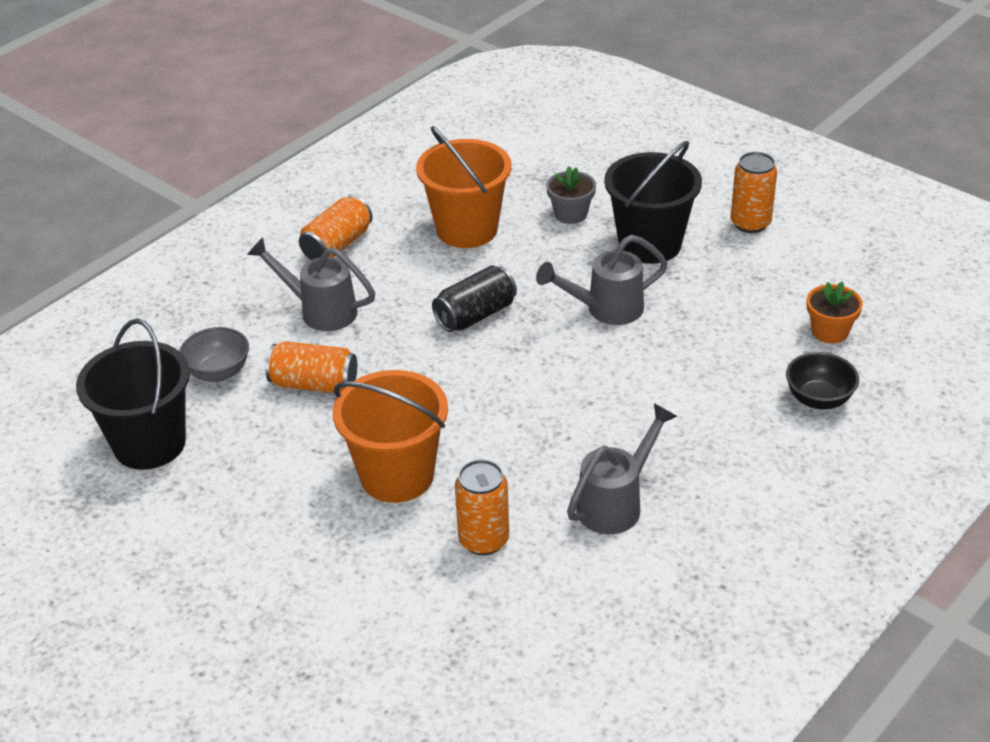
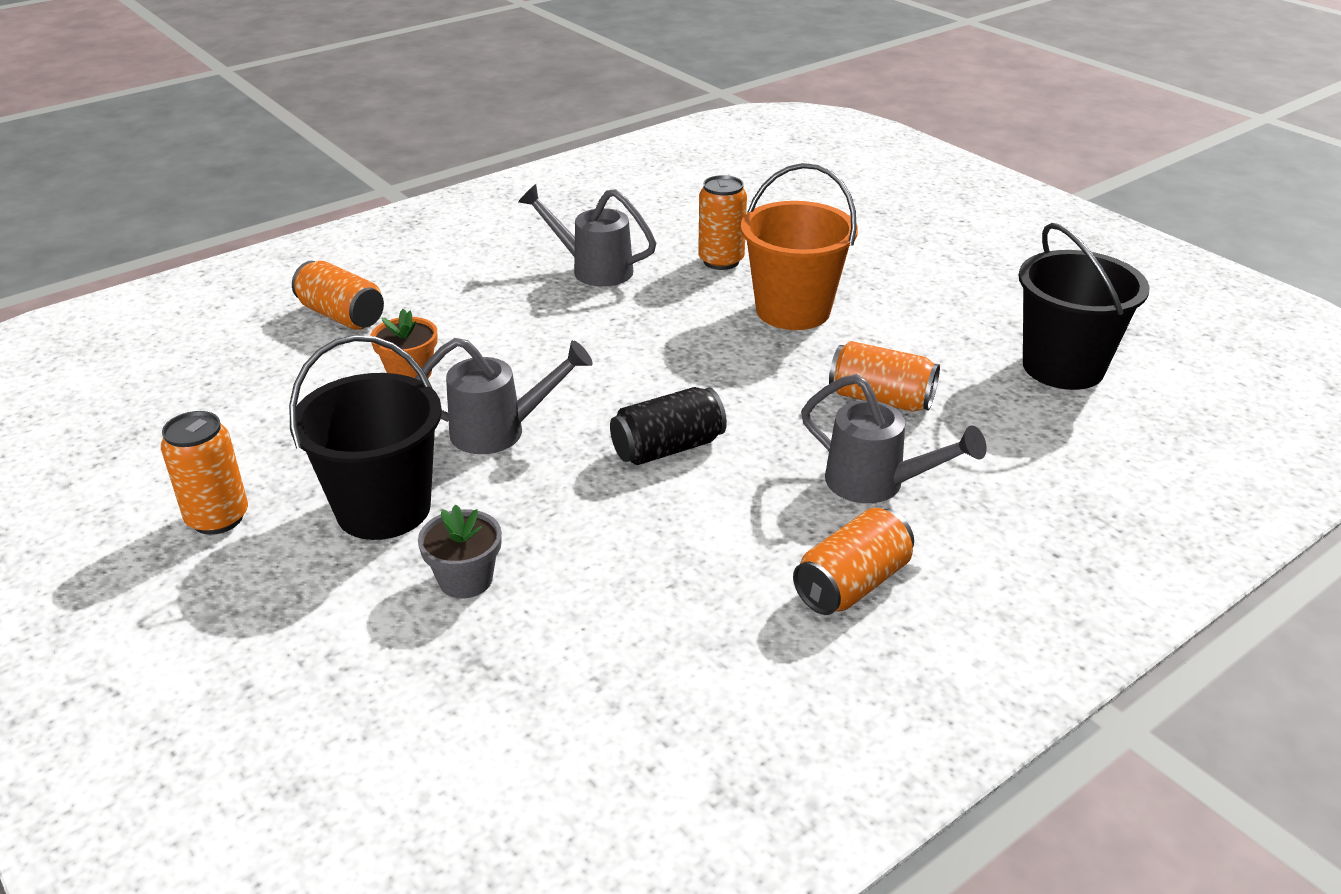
camera: 170 degrees left, 5 degrees down
grey bowl [180,327,249,382] -> none
orange bucket [416,126,511,248] -> none
grey watering can [567,403,678,535] -> grey watering can turned 60 degrees clockwise [518,184,656,287]
black bowl [786,352,859,409] -> orange can [292,261,384,330]
orange flower pot [806,282,863,344] -> orange flower pot moved to [371,309,438,378]

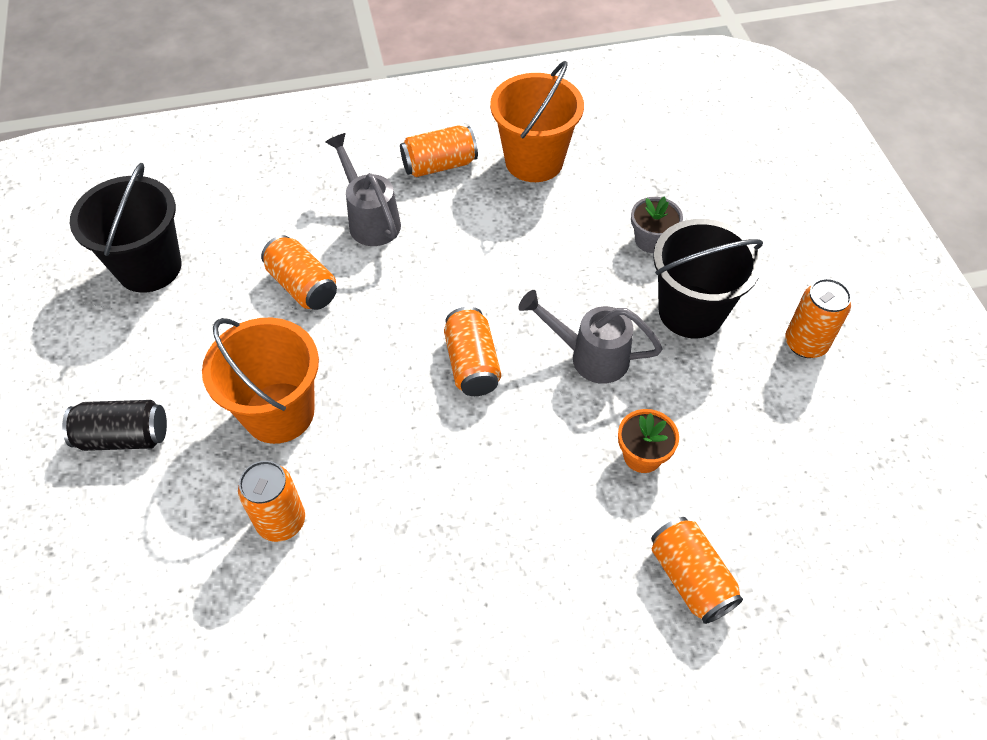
camera: 155 degrees left, 20 degrees up
grey watering can [518,184,656,287] -> none
black can [610,387,727,465] -> black can moved to [62,400,167,451]
none -> orange can [444,307,501,396]
none -> orange bucket [490,61,584,182]

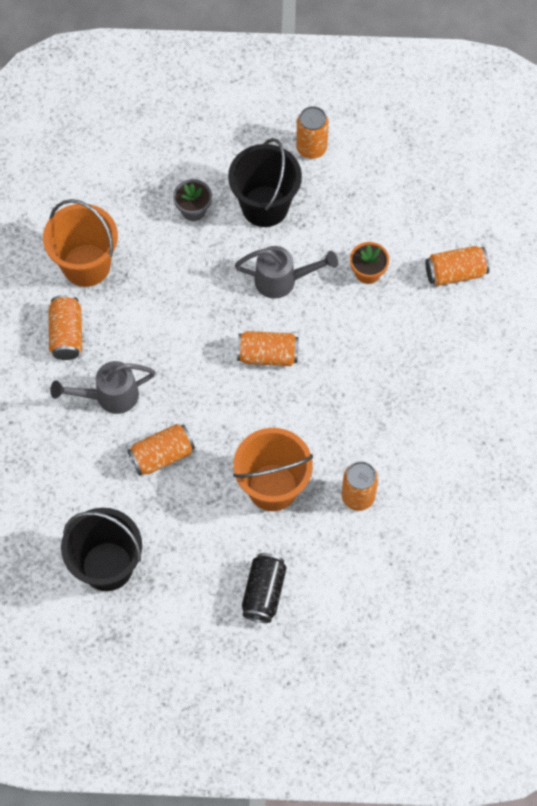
camera: 75 degrees left, 10 degrees up
grey watering can [518,290,663,384] -> grey watering can turned 120 degrees counterclockwise [235,246,338,299]

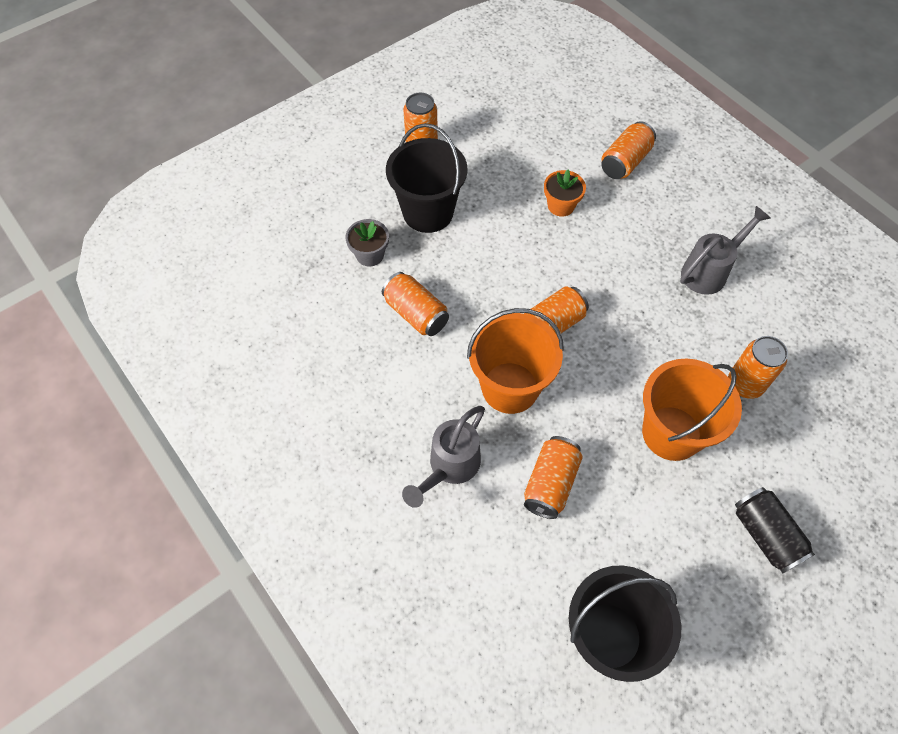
camera: 40 degrees left, 5 degrees down
orange bucket [43,199,118,287] -> orange bucket moved to [467,308,564,414]
orange can [48,295,82,360] -> orange can moved to [382,272,449,336]
grey watering can [235,246,338,299] -> grey watering can moved to [680,206,771,295]

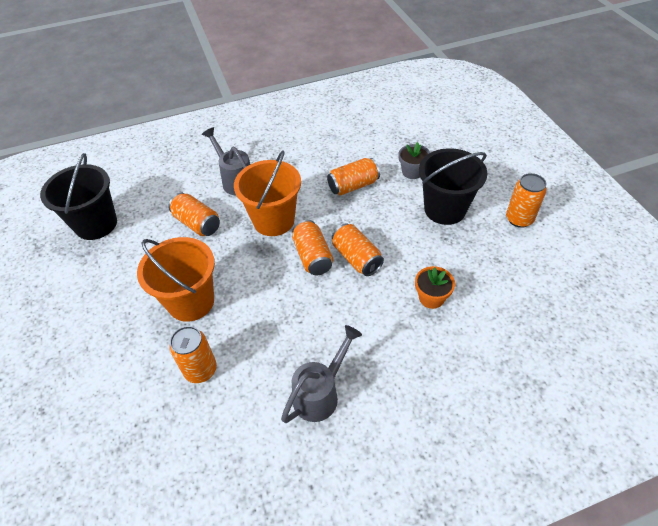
camera: 110 degrees right, 10 degrees down
orange can [601,121,656,179] -> orange can moved to [332,223,384,276]
grey watering can [680,206,771,295] -> grey watering can turned 120 degrees counterclockwise [281,325,362,423]
black can [735,487,815,574] -> none

